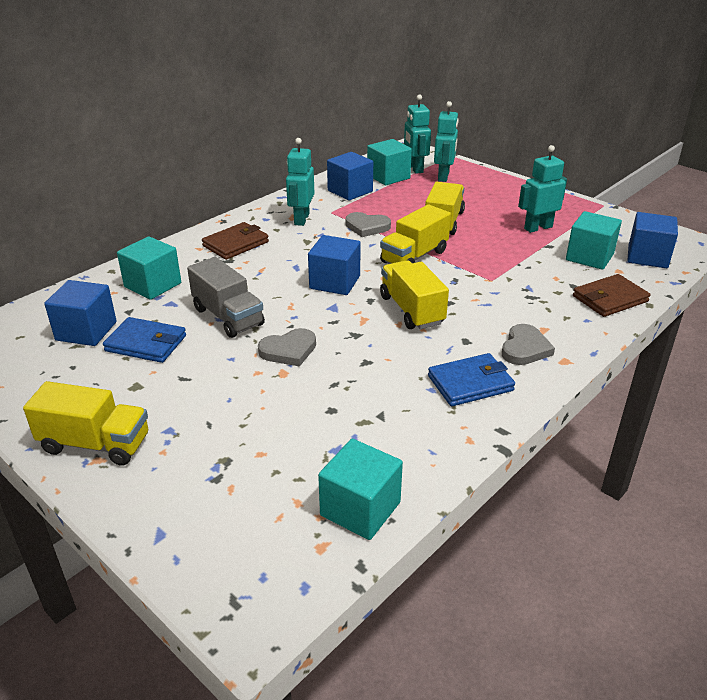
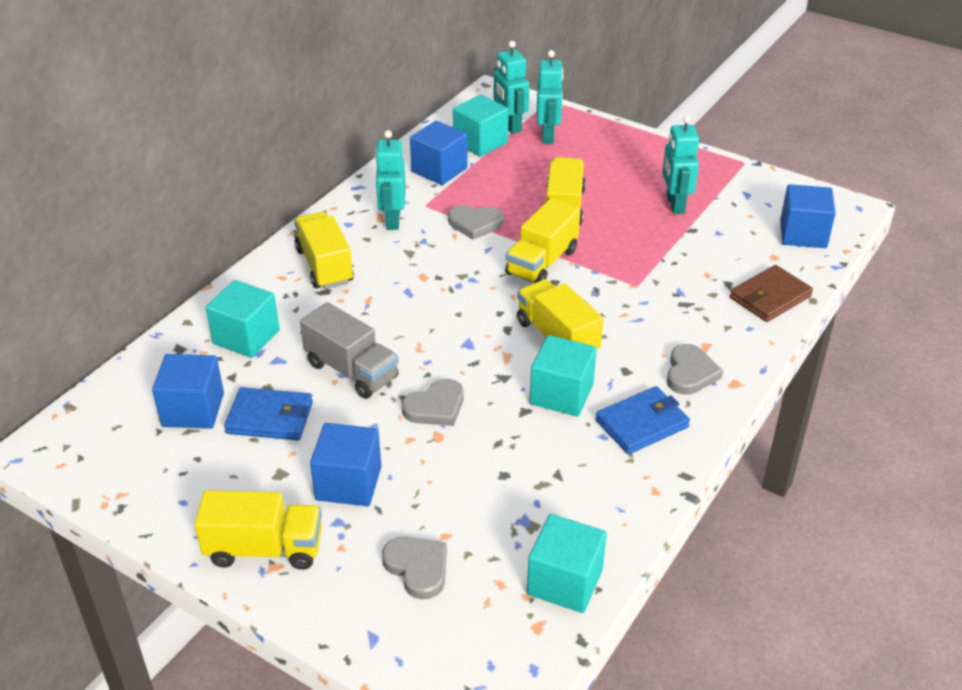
camera: 10 degrees left, 5 degrees up
brown wallet [202,222,269,260] -> yellow truck [294,212,354,289]
blue cube [308,235,360,295] -> blue cube moved to [310,423,381,506]
turquoise robot [518,145,567,233] -> turquoise robot turned 60 degrees counterclockwise [662,115,699,214]
turquoise cube [566,211,622,270] -> turquoise cube moved to [530,335,597,417]
none -> grey heart [382,537,447,599]

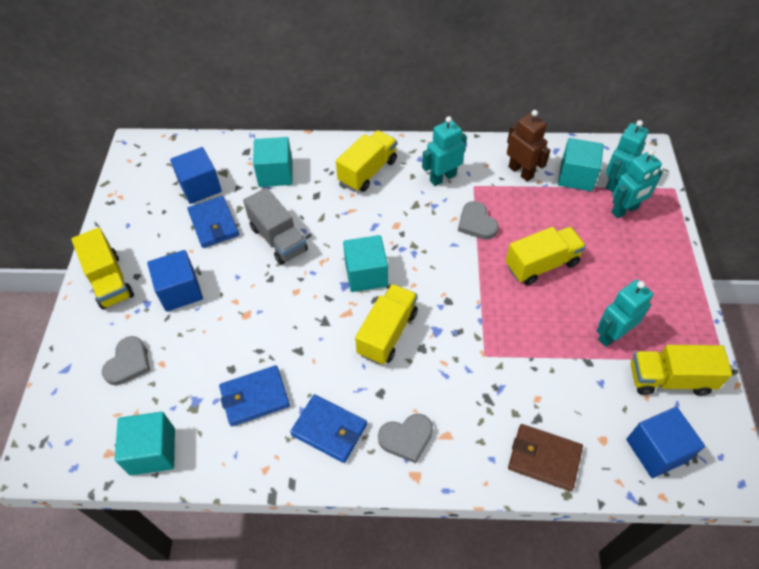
camera: 60 degrees right, 15 degrees up
grey truck [300,302,399,399] -> grey truck turned 45 degrees counterclockwise [243,188,308,265]
grey heart [402,379,464,426] -> none
blue cube [410,121,468,185] -> brown robot [507,110,550,182]
yellow truck [505,198,581,283] -> yellow truck moved to [631,345,732,396]
turquoise cube [530,335,597,417] -> turquoise cube moved to [343,235,388,292]
none -> blue wallet [219,365,290,426]

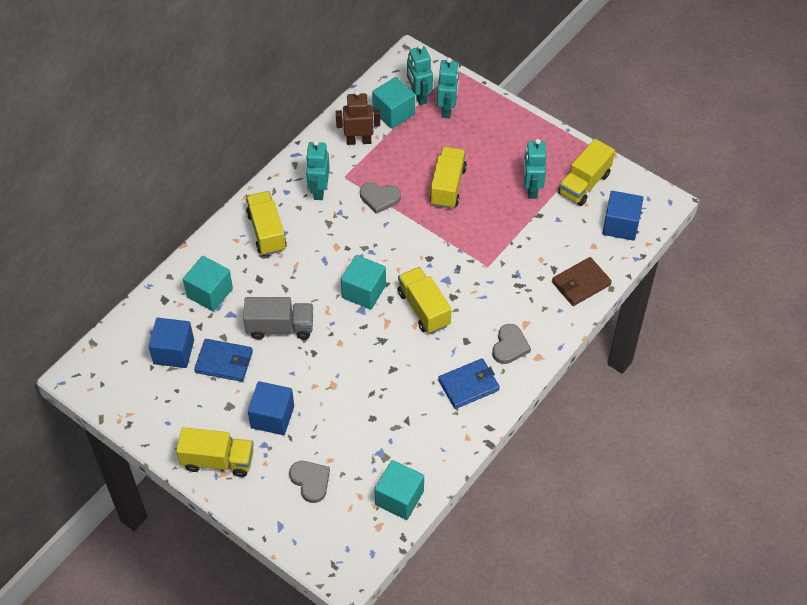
camera: 55 degrees left, 0 degrees up
blue wallet [219,365,290,426] -> none

